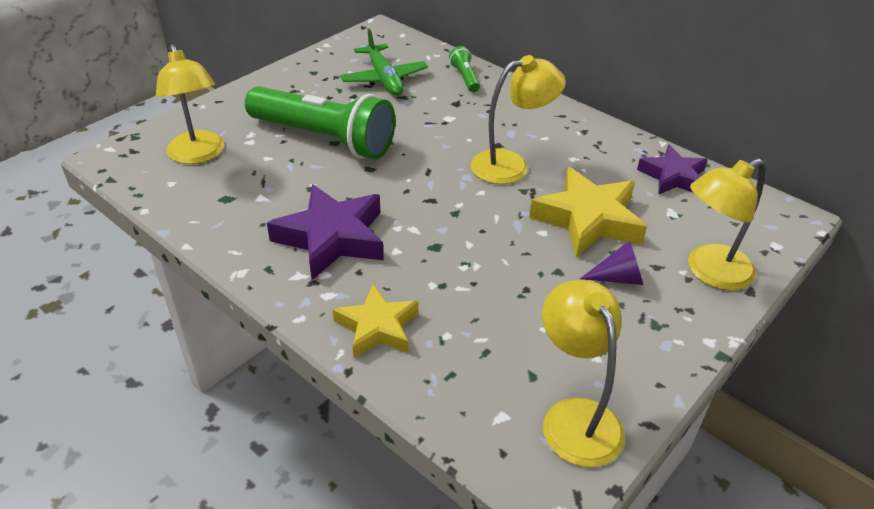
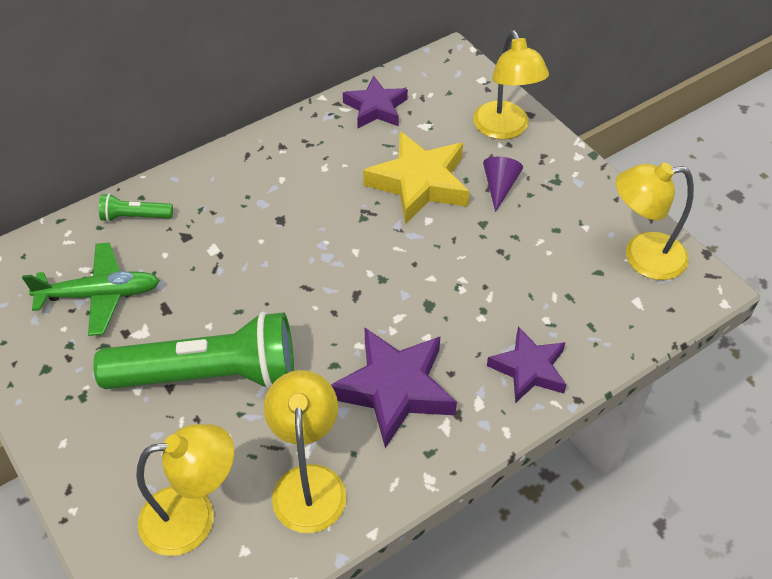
camera: 75 degrees left, 10 degrees up
green flashlight [245,86,395,159] -> green flashlight turned 45 degrees clockwise [93,312,294,389]
yellow star [333,284,419,358] -> purple star [487,326,566,403]
yellow lamp [471,55,566,184] -> yellow lamp moved to [264,370,347,533]

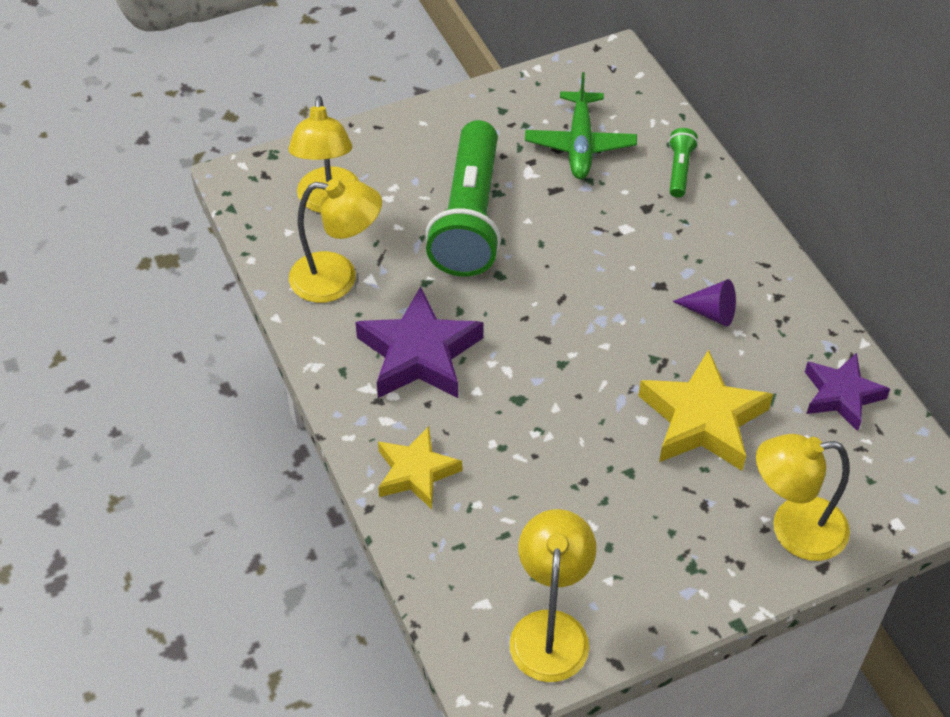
camera: 100 degrees right, 0 degrees up
purple cone [483,157,523,212] -> purple cone moved to [673,279,736,326]
purple star [487,326,566,403] -> yellow star [378,426,462,509]

